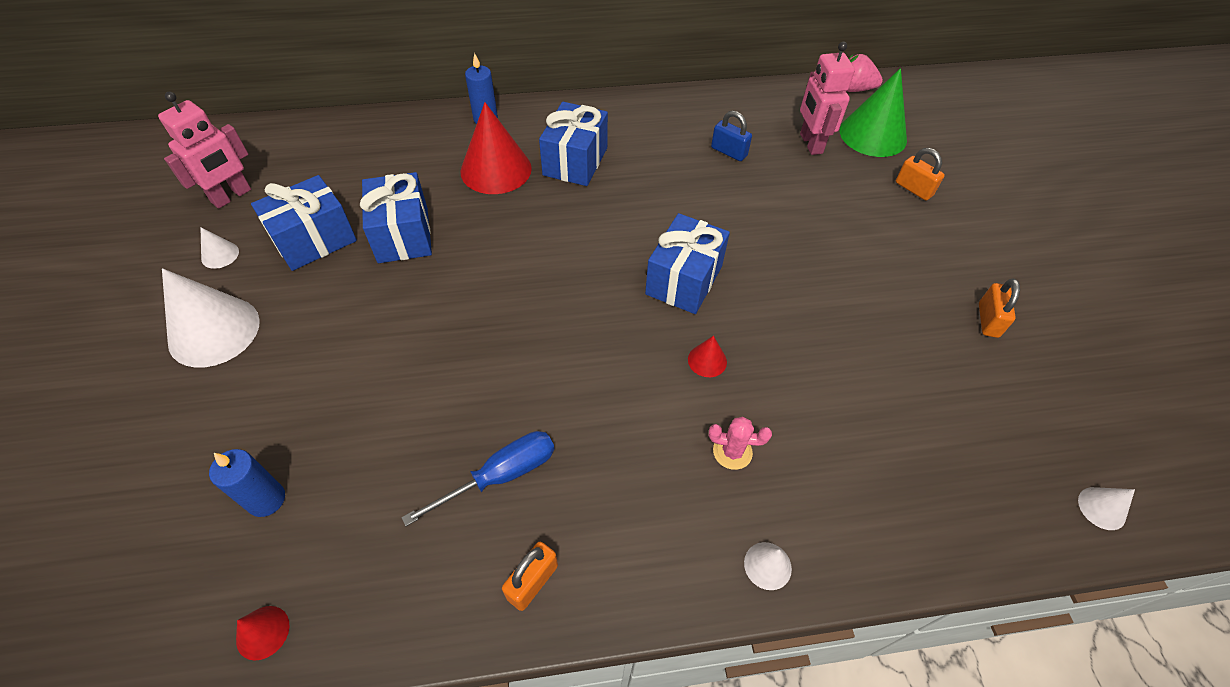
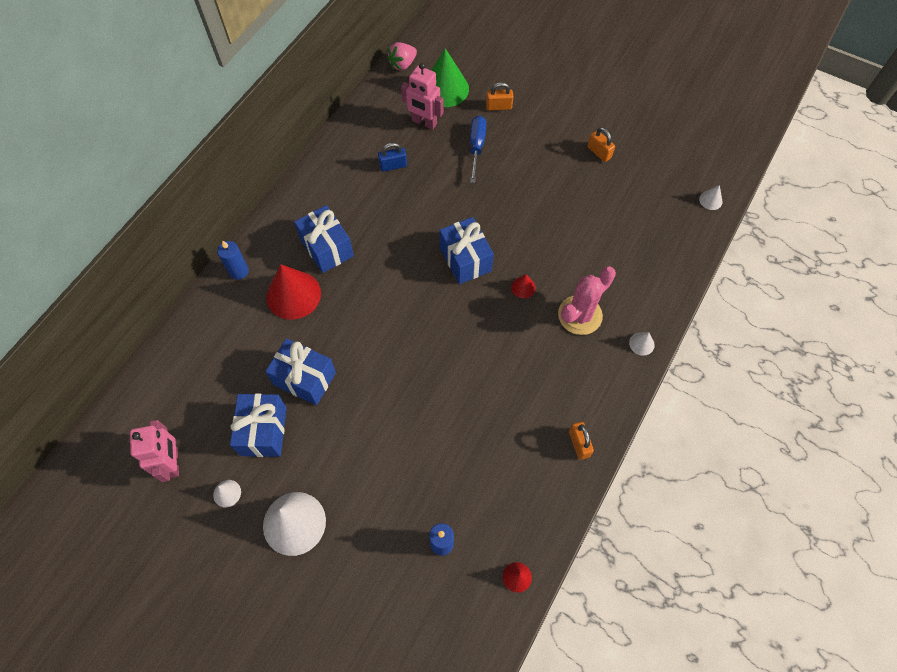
camera: 50 degrees left, 10 degrees up
blue screwdriver [401,431,554,526] -> blue screwdriver moved to [470,115,486,183]
pink cactus [709,417,772,470] -> pink cactus [558,266,616,335], size x1.94

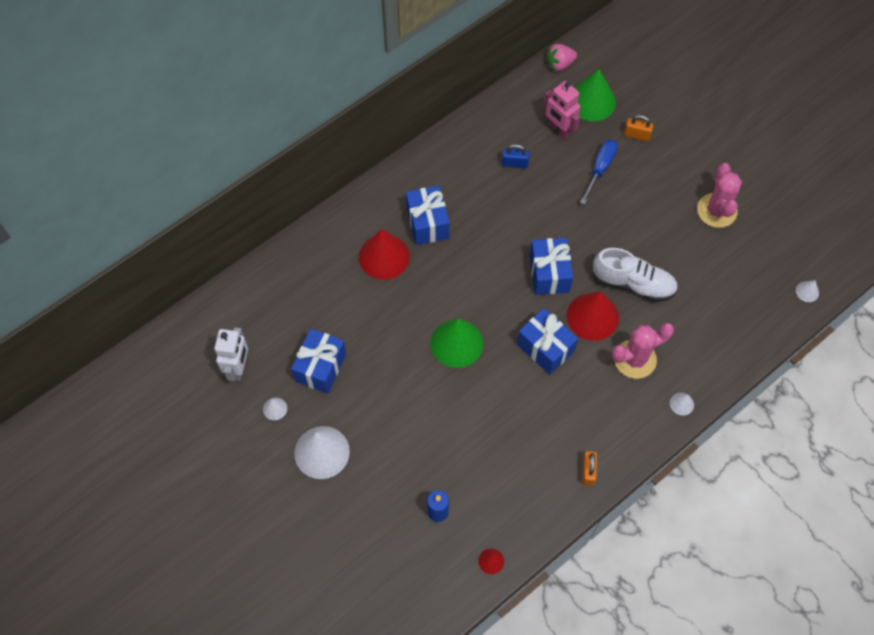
camera: 20 degrees right, 0 degrees up
pink robot [130,420,179,482] -> white robot [214,327,248,381]
blue candle [217,241,249,280] -> none
blue gift [265,338,336,405] -> blue gift moved to [517,308,578,374]
red cone [511,274,536,298] -> red cone [567,291,619,341], size x2.23
orange padlock [587,127,615,162] -> pink cactus [697,163,742,228]
none -> green cone [431,319,483,368]
none -> white shoe [592,248,678,302]

